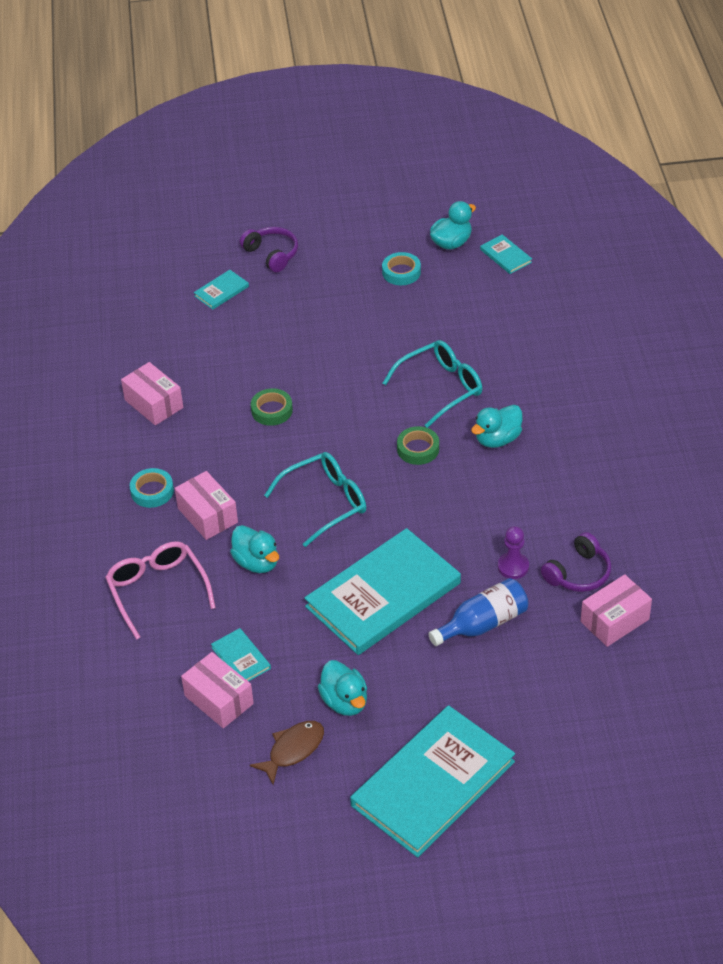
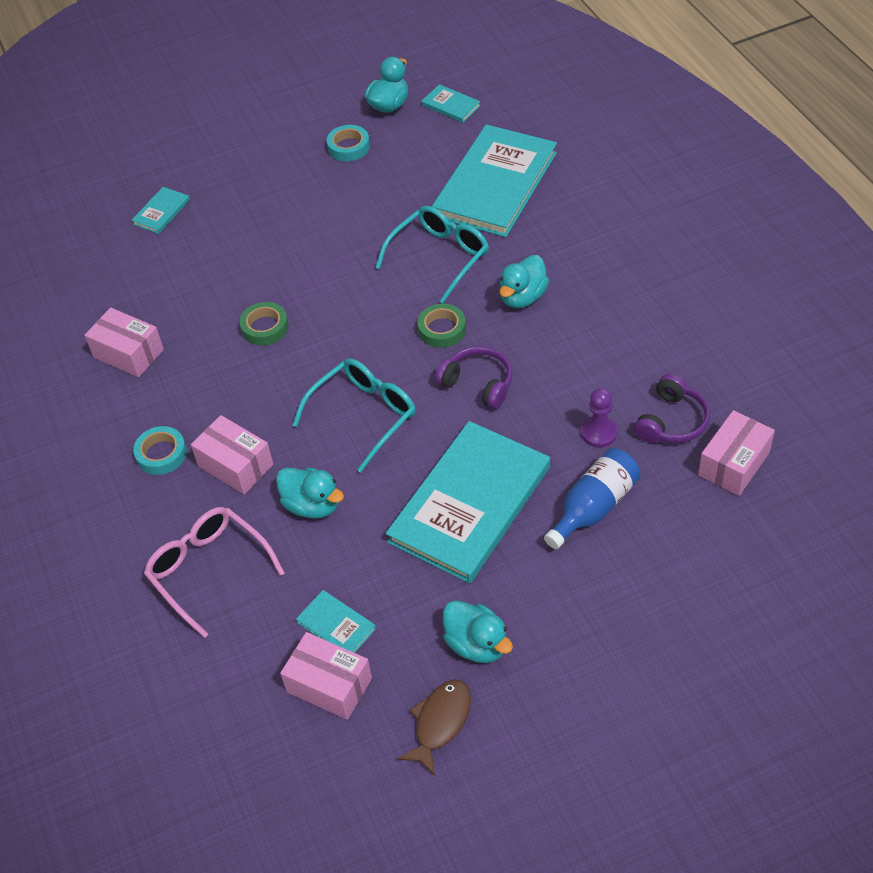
camera: 15 degrees left, 5 degrees up
purple headphones [240,227,298,273] -> purple headphones moved to [435,346,513,409]
turquoise book [350,705,515,858] -> turquoise book moved to [432,124,557,237]

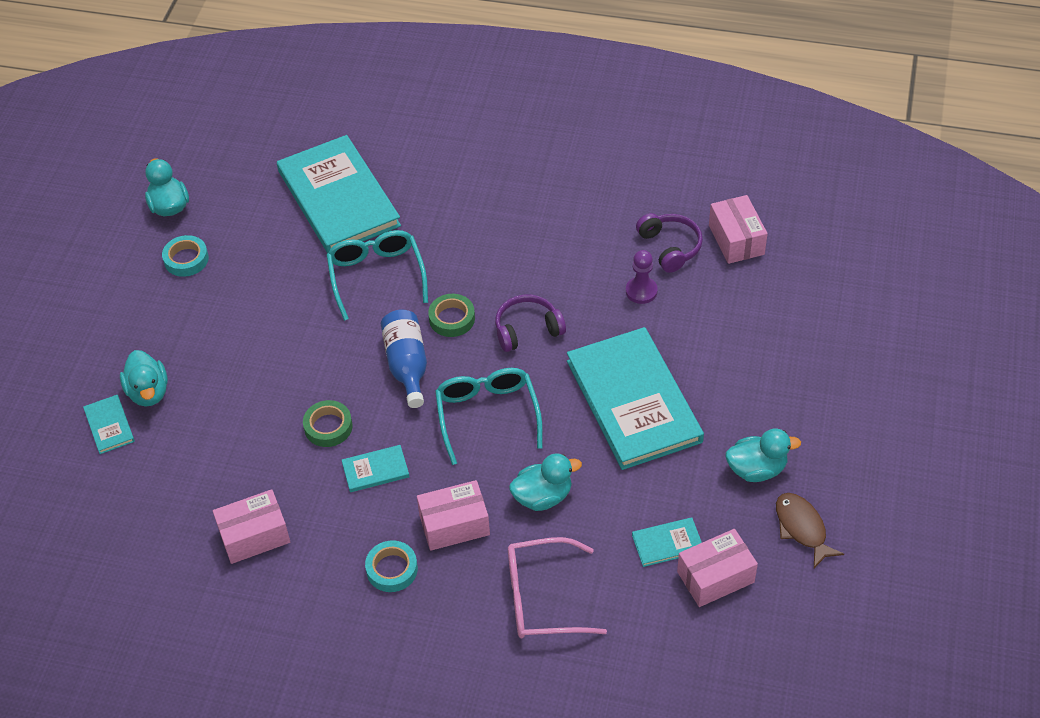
camera: 55 degrees left, 0 degrees up
turquoise book [421,84,481,123] -> turquoise book moved to [342,445,410,492]
turquoise duck [499,255,549,308] -> turquoise duck moved to [120,350,168,407]
blue bottle [544,448,641,549] -> blue bottle moved to [381,310,427,408]

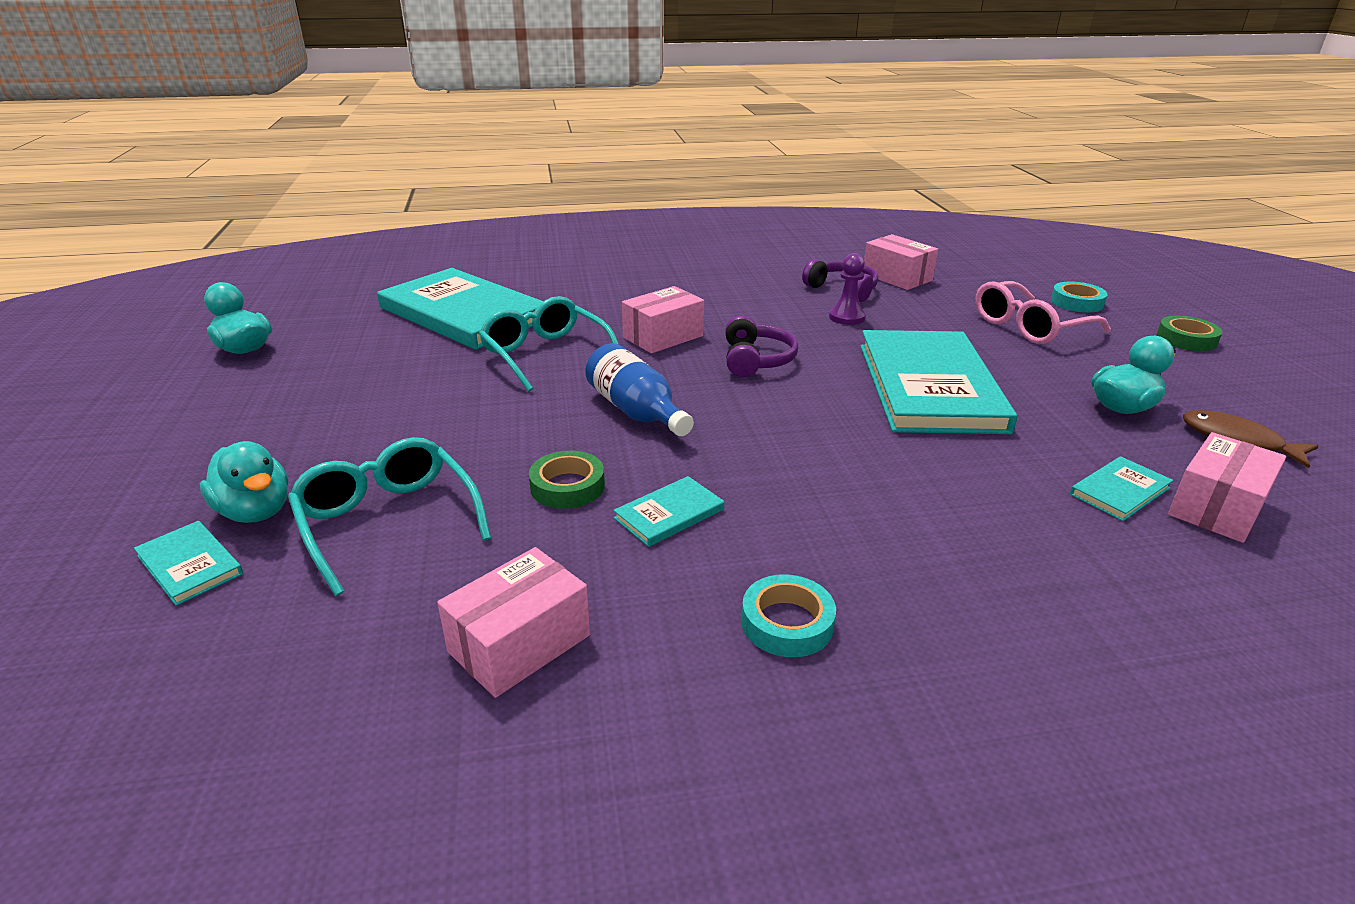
camera: 25 degrees left, 20 degrees down
turquoise tape [162,235,209,277] -> turquoise tape moved to [1051,281,1107,313]
pink box [417,480,490,551] -> pink box moved to [622,286,704,353]
green tape [428,294,475,337] -> green tape moved to [1157,316,1222,351]
turquoise glasses [435,368,543,465] -> turquoise glasses moved to [288,437,491,596]
purple headphones [495,295,566,352] -> purple headphones turned 135 degrees clockwise [725,315,798,377]
pink glasses [508,537,607,638] -> pink glasses moved to [975,281,1111,344]
turquoise duck [509,453,582,511] -> none
turquoise book [567,327,704,470] -> turquoise book turned 45 degrees clockwise [860,330,1017,434]

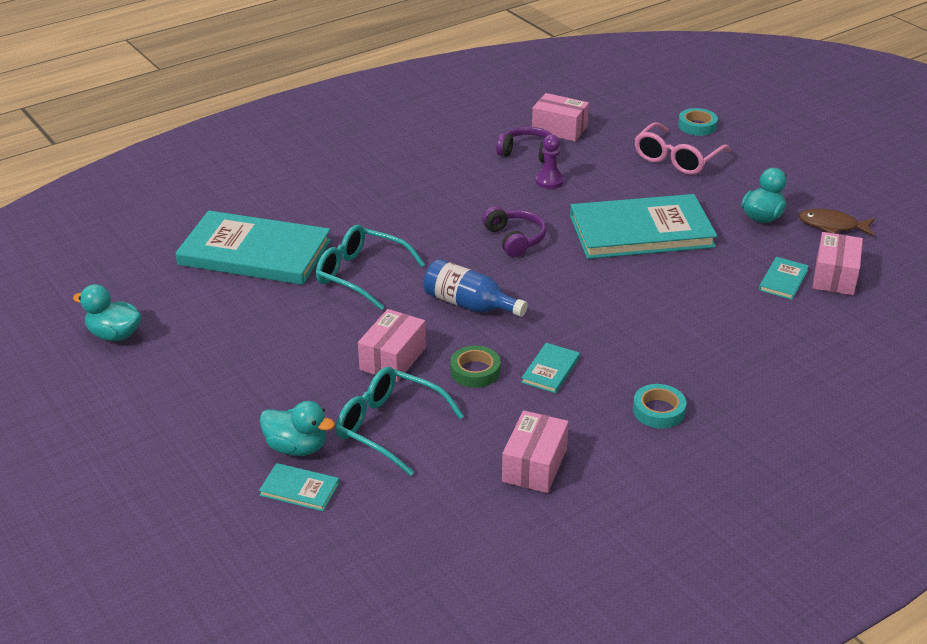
camera: 25 degrees left, 5 degrees up
pink box [622,286,704,353] -> pink box moved to [358,309,426,382]
turquoise book [860,330,1017,434] -> turquoise book turned 75 degrees counterclockwise [570,194,717,259]
green tape [1157,316,1222,351] -> none

